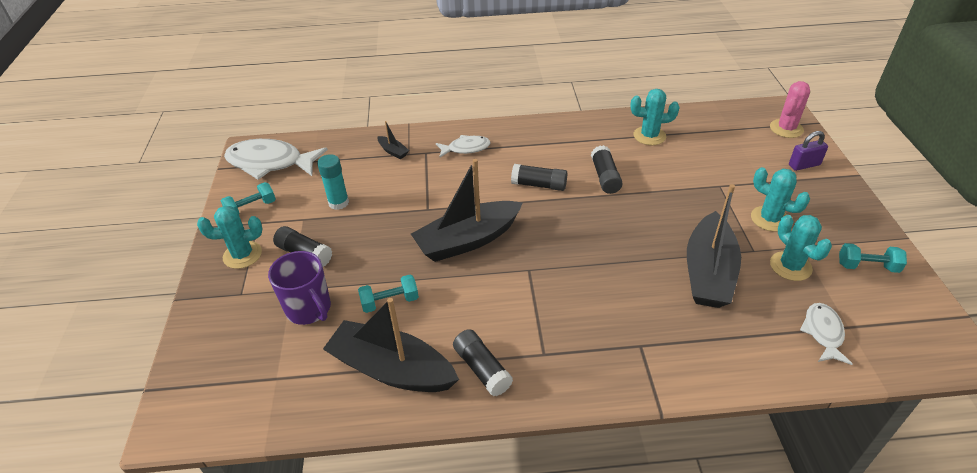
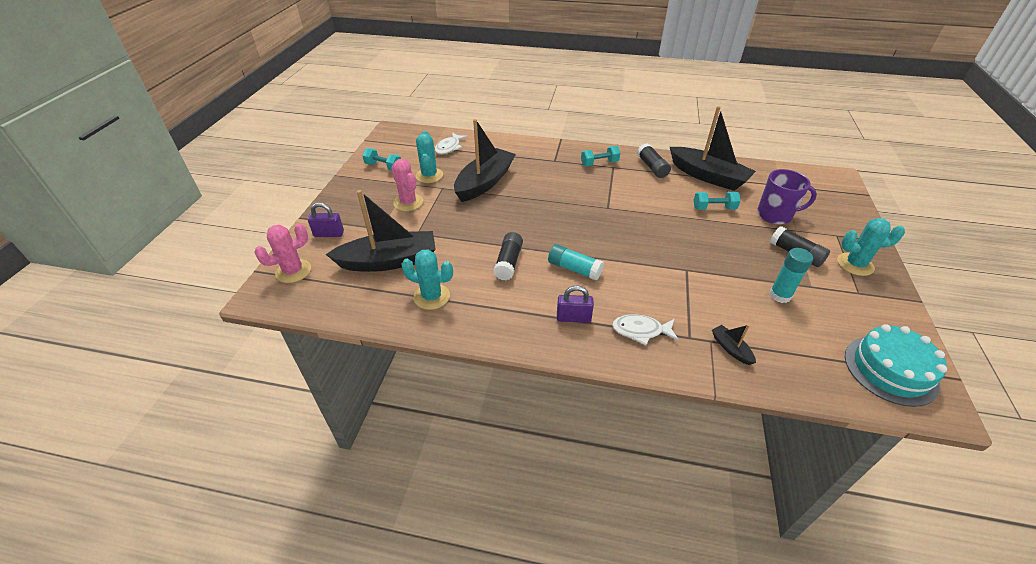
camera: 165 degrees left, 0 degrees up
turquoise dumbbell [221,182,276,214] -> turquoise dumbbell moved to [581,146,620,166]
white fish [224,139,328,180] -> turquoise cake [845,324,947,407]
purple mug [268,251,331,325] -> purple mug turned 120 degrees clockwise [757,169,817,224]
black boat [411,159,523,262] -> black boat moved to [326,190,435,272]
black glue stick [511,164,567,191] -> turquoise glue stick [548,244,604,280]
turquoise cactus [751,167,810,232] -> pink cactus [391,159,423,211]
none -> purple padlock [557,285,594,323]

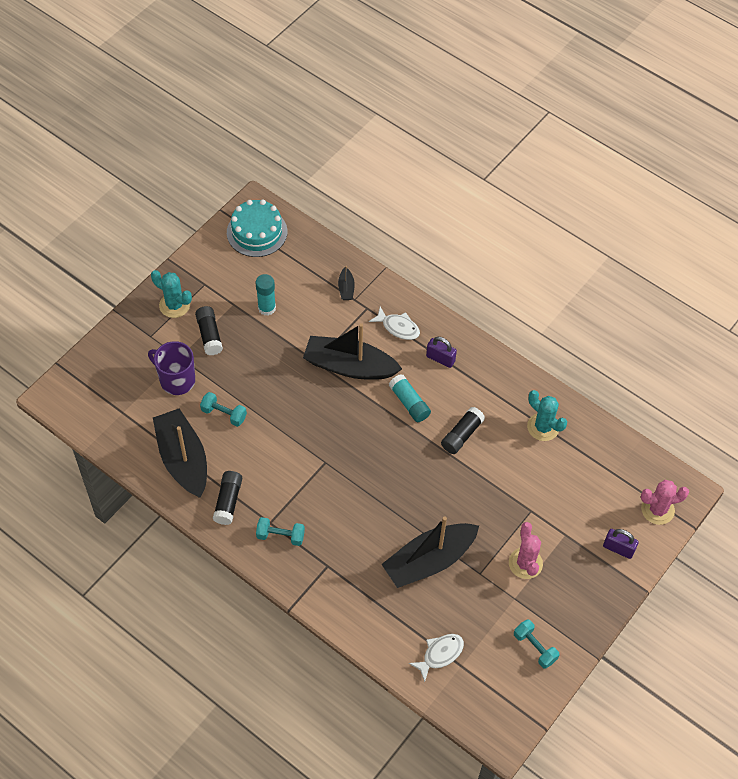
camera: 155 degrees left, 15 degrees up
black boat [326,190,435,272] -> black boat moved to [303,323,402,380]
turquoise cactus [415,131,443,183] -> none

